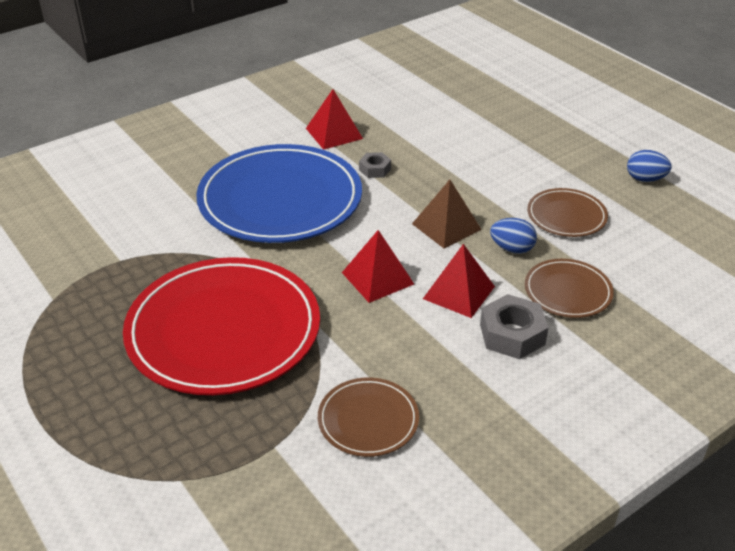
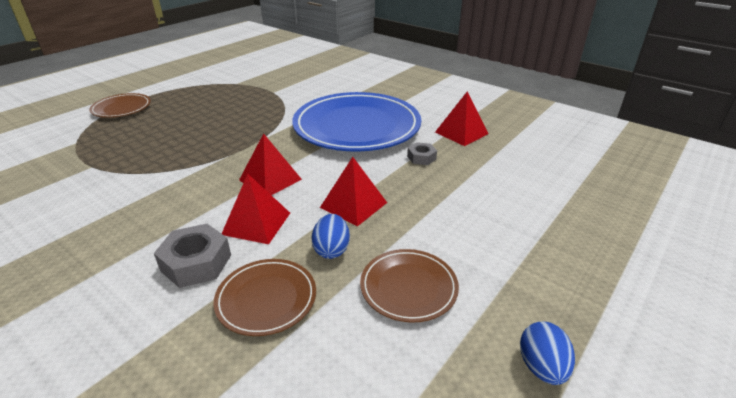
camera: 75 degrees right, 5 degrees down
red plate [123,257,320,395] -> none
brown plate [318,377,419,457] -> brown plate moved to [89,93,151,118]
brown pyramid [412,180,482,248] -> red pyramid [320,157,387,226]

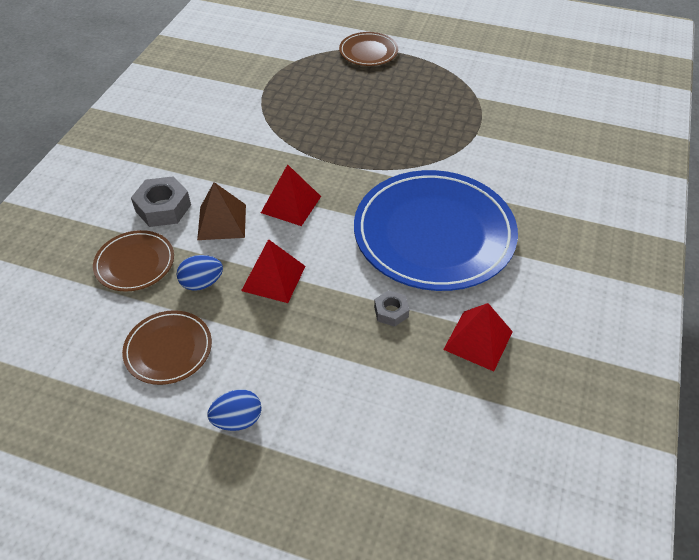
camera: 70 degrees right, 15 degrees up
red pyramid [222,174,290,244] -> brown pyramid [197,182,246,240]
blue egg [520,322,575,385] -> blue egg moved to [207,389,262,431]

